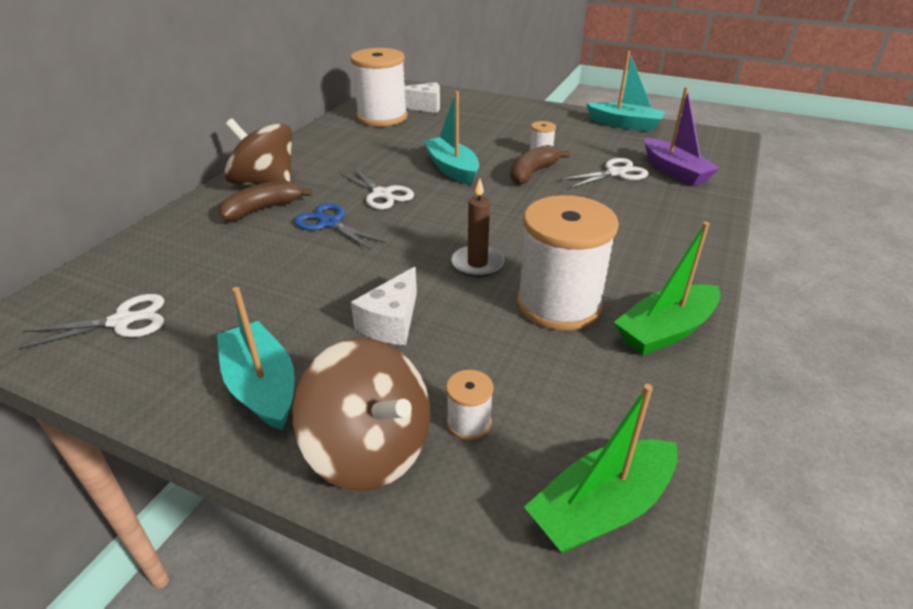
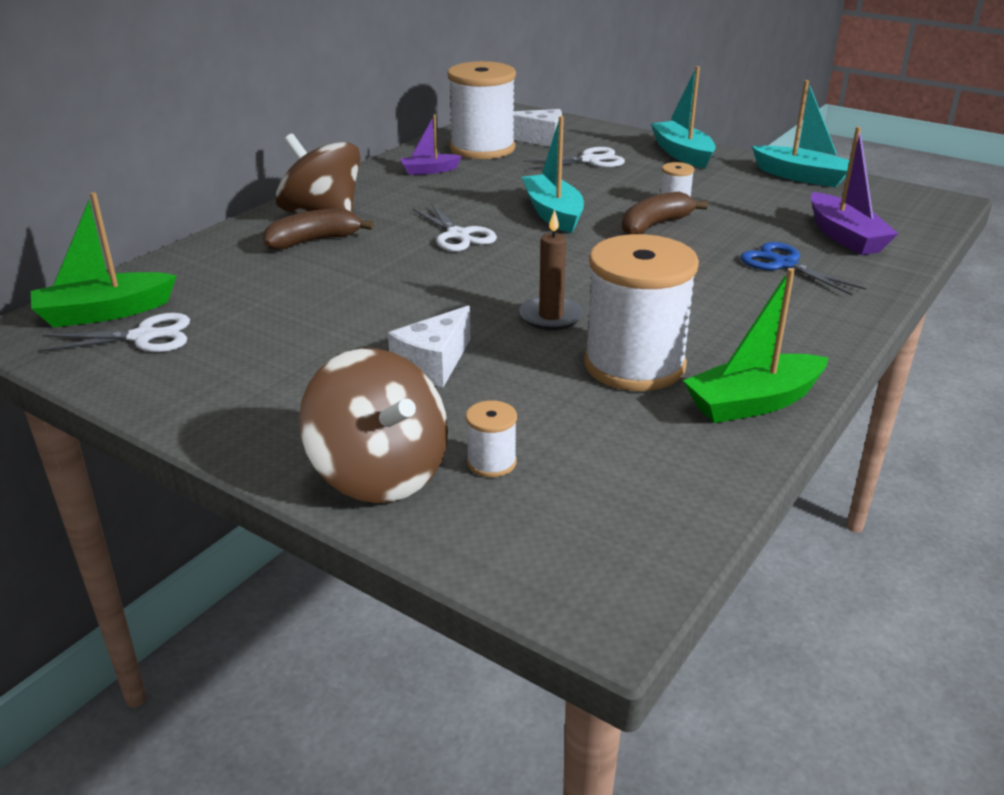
camera: 10 degrees right, 5 degrees down
turquoise boat [217,287,295,431] -> turquoise boat moved to [651,66,716,169]
blue scissors [294,203,386,250] -> blue scissors moved to [740,242,866,295]
green boat [524,384,678,553] -> green boat moved to [31,192,177,327]
white scissors [560,158,649,188] -> white scissors moved to [523,147,625,169]
none -> purple boat [400,115,462,175]

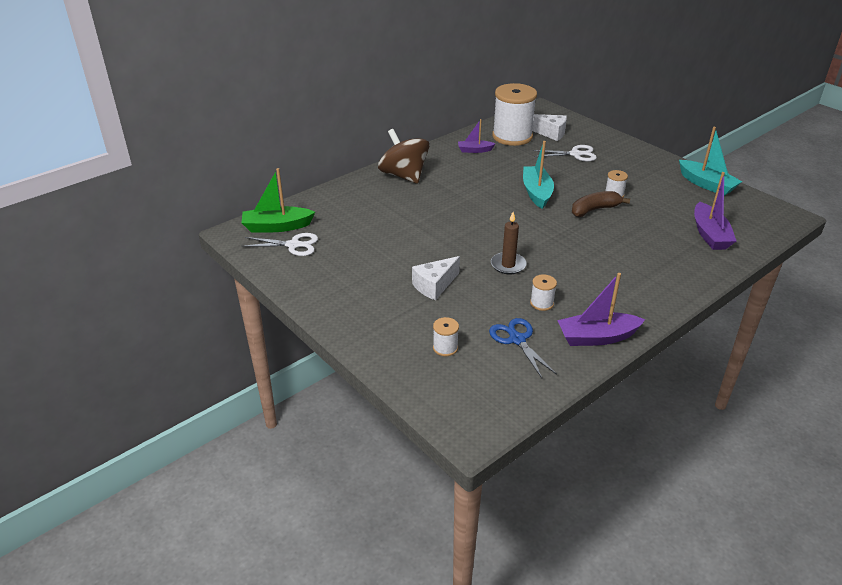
camera: 15 degrees right, 5 degrees up
brown banana [263,208,374,250] -> none
brown spinning top [299,348,448,503] -> none
white scissors [412,203,497,252] -> none
white spool [584,234,699,391] -> white spool [530,274,557,311], size x0.42
turquoise boat [651,66,716,169] -> none
green boat [683,268,828,423] -> purple boat [557,273,645,346]
blue scissors [740,242,866,295] -> blue scissors moved to [489,318,557,378]

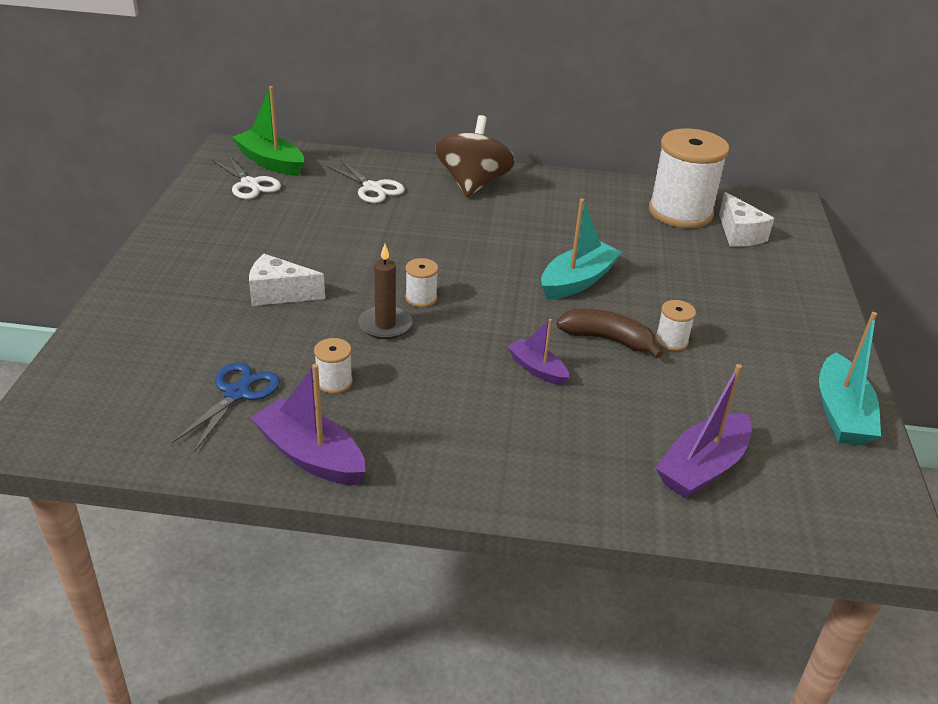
camera: 45 degrees right, 0 degrees up
white spool [433,317,459,356] -> white spool moved to [405,258,438,307]
purple boat [458,119,495,153] -> purple boat moved to [507,319,569,385]
white scissors [533,145,597,161] -> white scissors moved to [327,159,405,203]

